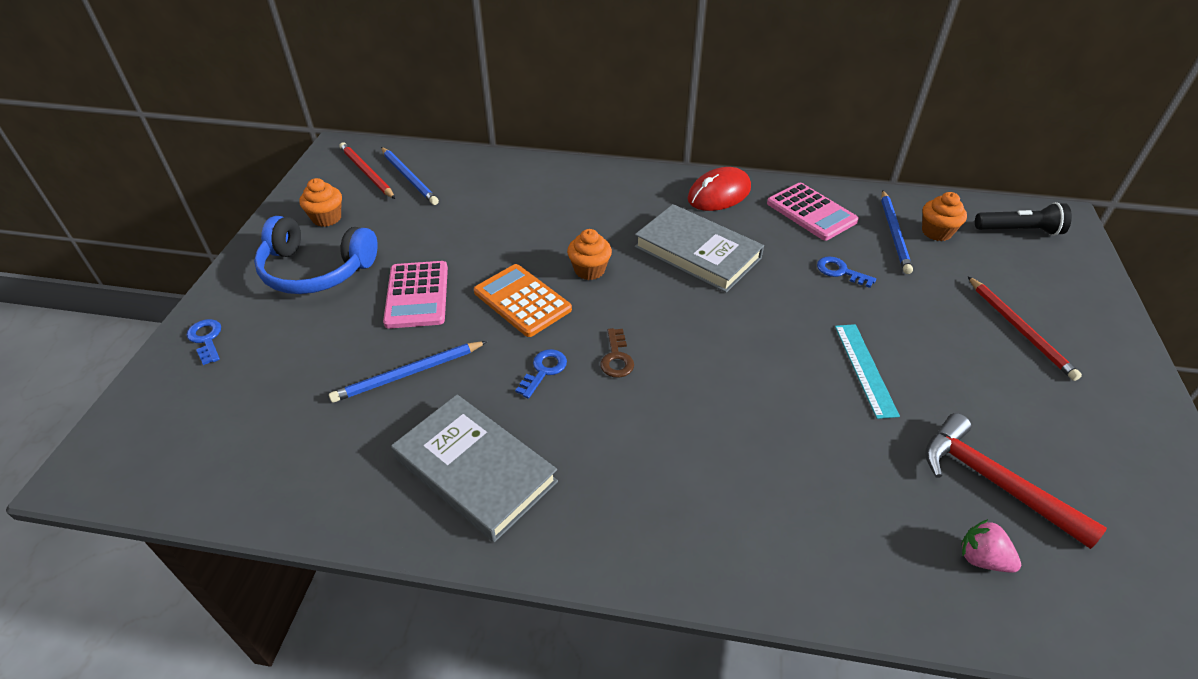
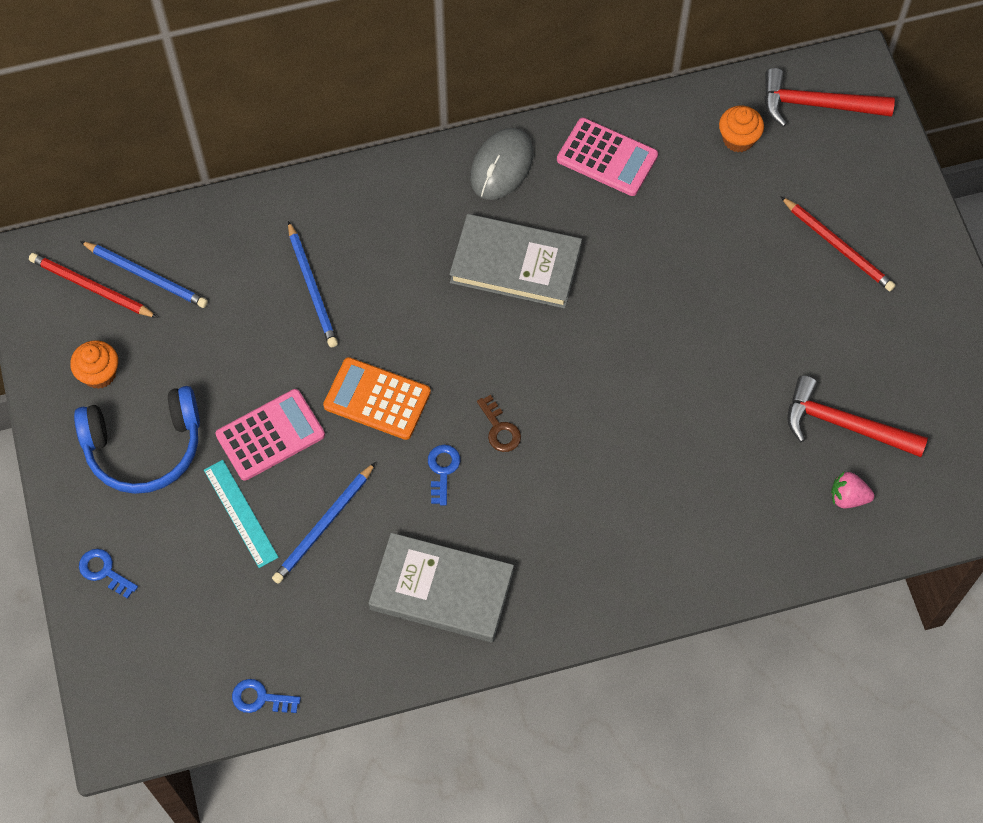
camera: 25 degrees left, 20 degrees up
pink calculator [383,261,448,329] -> pink calculator turned 90 degrees counterclockwise [216,389,325,481]
orange cupcake [567,229,612,280] -> none
red mouse [687,167,751,211] -> grey mouse [470,128,533,200]
blue key [817,256,876,288] -> blue key moved to [232,679,301,713]
turquoise ruler [835,324,900,419] -> turquoise ruler moved to [204,460,279,568]
blue pencil [881,190,913,274] -> blue pencil moved to [288,221,338,347]
black flashlight [975,202,1072,236] -> red hammer [764,68,895,127]

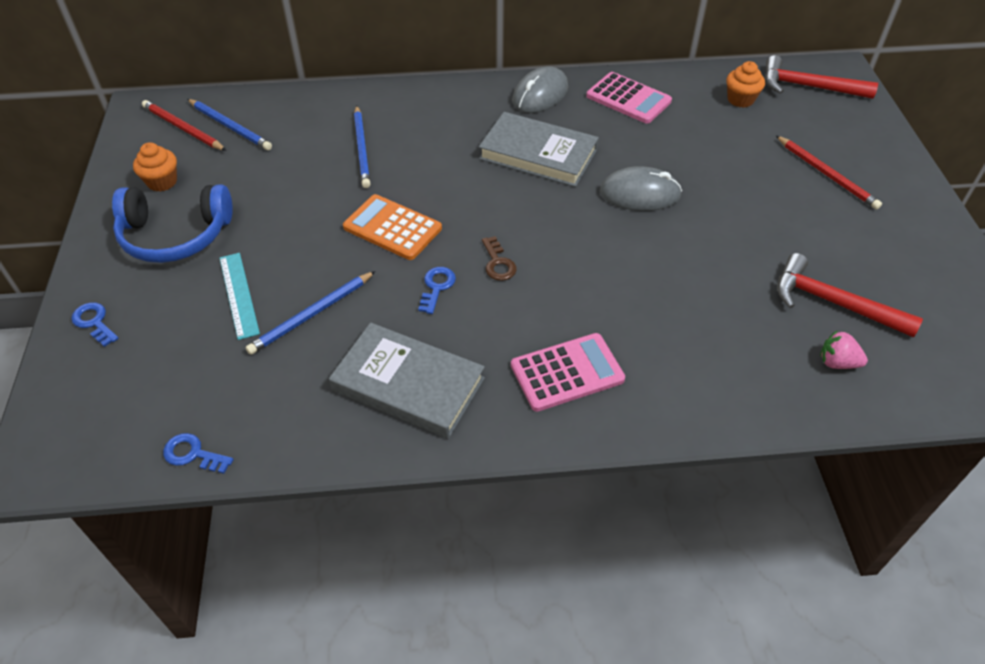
camera: 10 degrees right, 15 degrees down
pink calculator [216,389,325,481] -> pink calculator moved to [511,333,625,412]
none -> grey mouse [600,166,682,211]

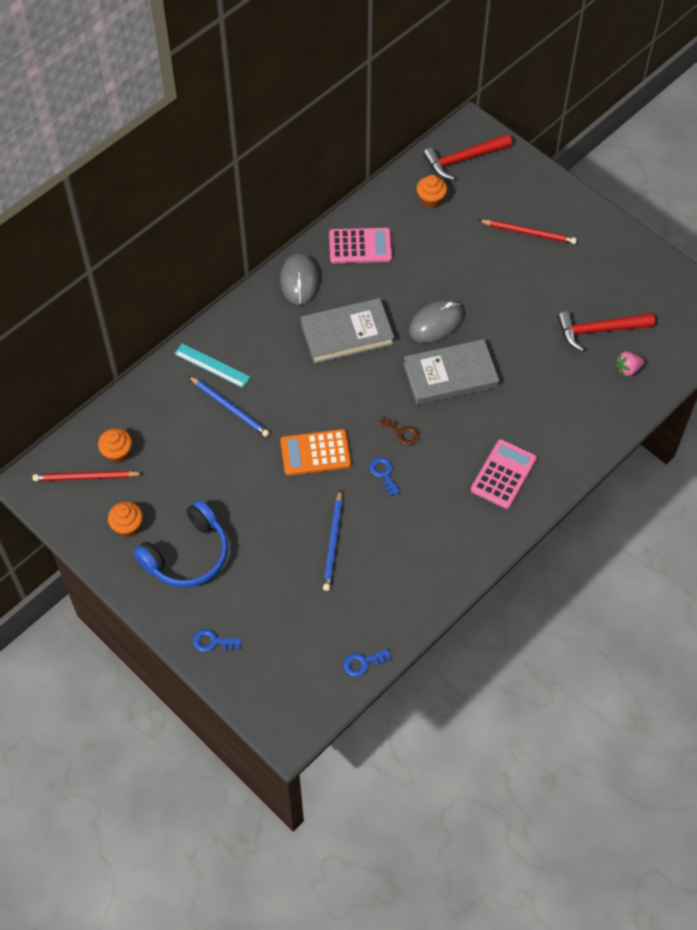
camera: 40 degrees left, 10 degrees up
blue pencil [188,99,272,150] -> orange cupcake [98,428,132,463]
turquoise ruler [220,253,260,340] -> turquoise ruler moved to [174,343,250,388]
grey book [329,322,485,439] -> grey book moved to [403,339,499,405]

